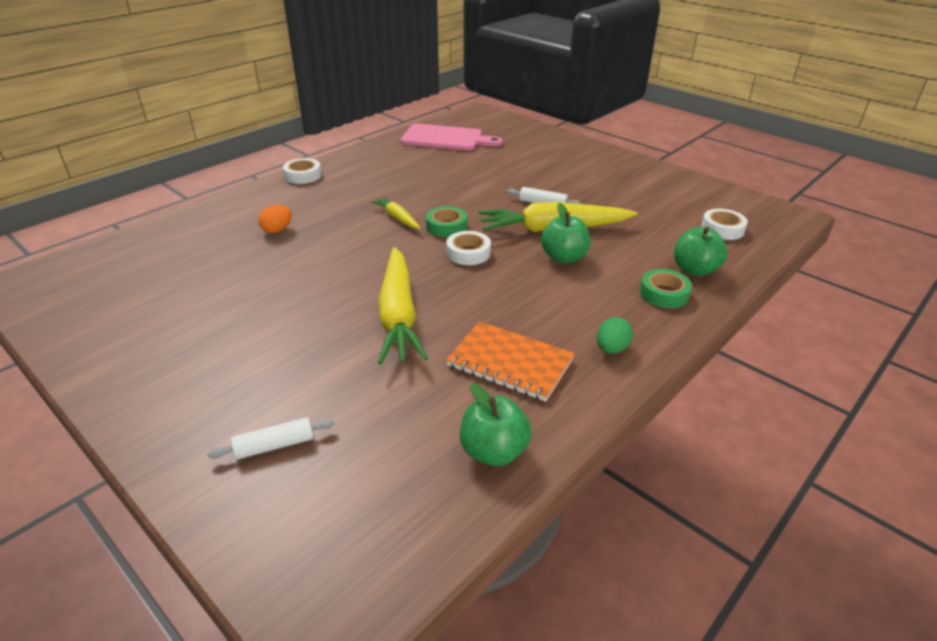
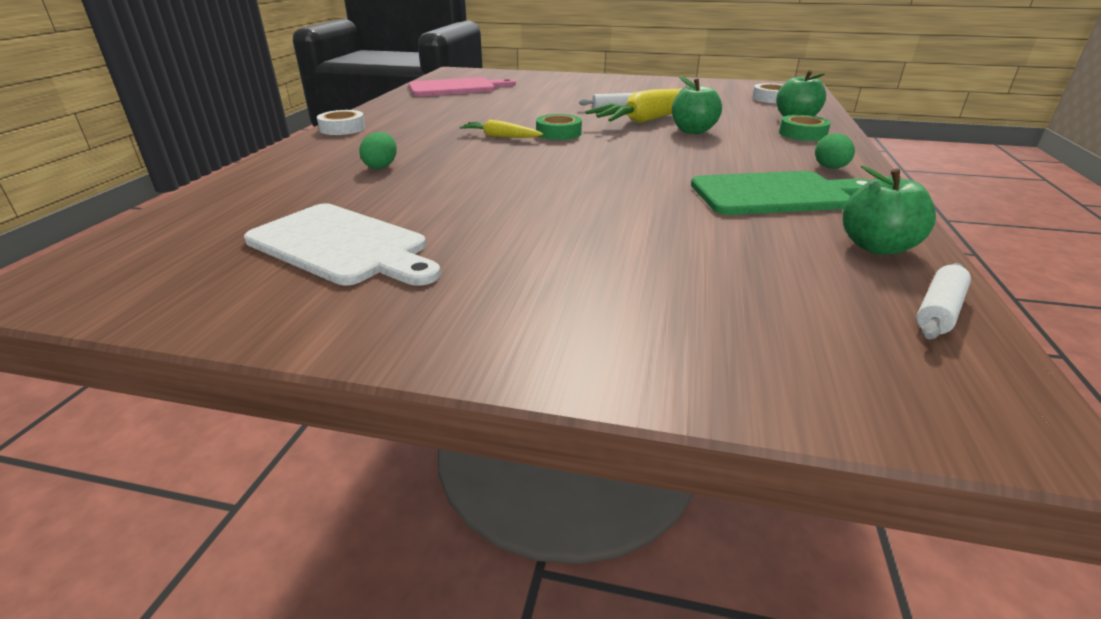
camera: 30 degrees left, 5 degrees down
white rolling pin [207,417,335,460] -> white rolling pin moved to [916,263,971,339]
orange egg [258,205,292,233] -> green egg [359,132,397,169]
yellow carrot [378,247,428,364] -> none
white tape [446,231,491,265] -> none
orange notebook [446,321,575,402] -> green cutting board [691,171,871,215]
none -> white cutting board [244,203,441,286]

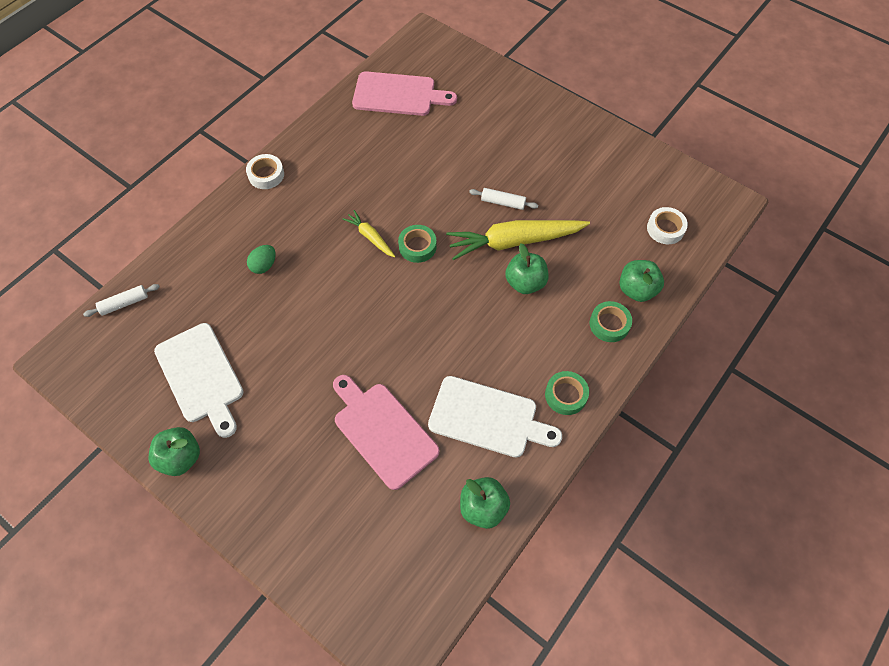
camera: 25 degrees right, 30 degrees up
green cutting board [691,171,871,215] -> white cutting board [428,376,562,458]
green egg [815,133,855,169] -> green tape [545,371,589,415]
white rolling pin [916,263,971,339] -> white rolling pin moved to [83,284,160,317]
none -> green apple [149,427,200,476]
none -> pink cutting board [333,375,440,490]

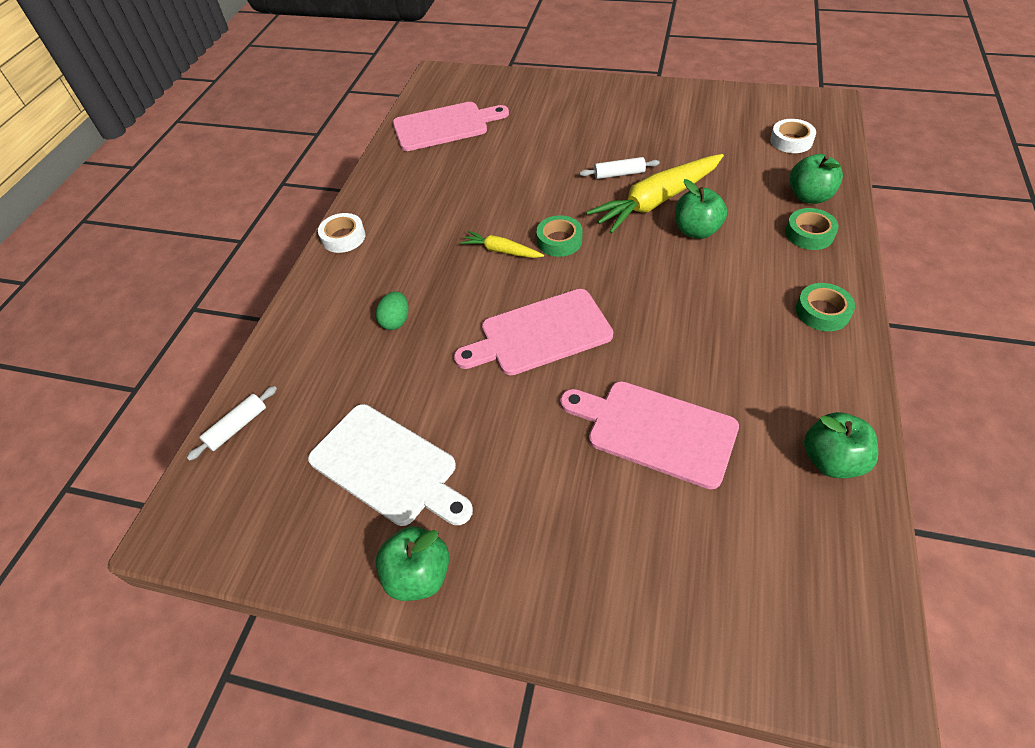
camera: 20 degrees left, 10 degrees down
white cutting board [428,376,562,458] -> none
none -> pink cutting board [454,289,613,375]

